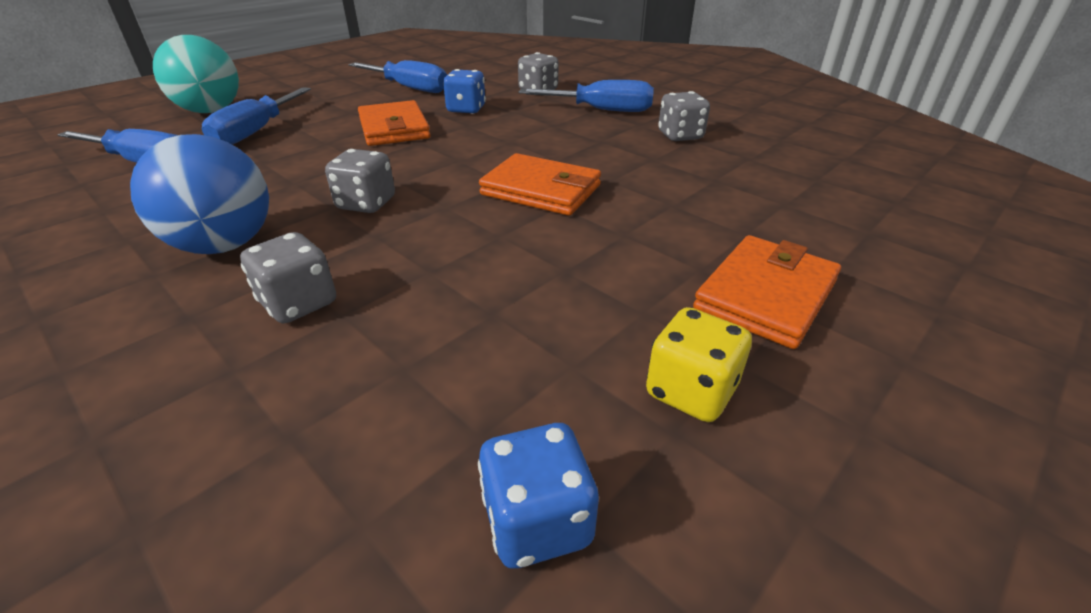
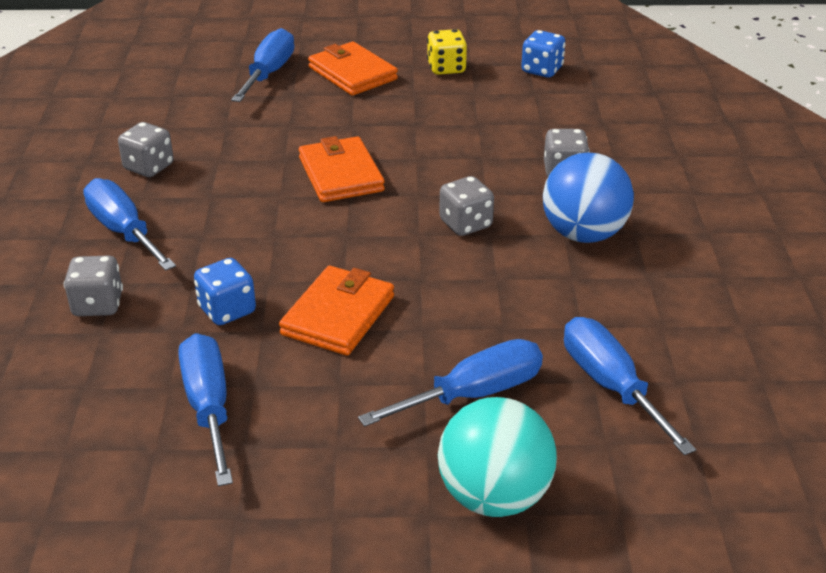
camera: 135 degrees left, 0 degrees up
orange wallet [693,235,841,349] -> orange wallet turned 60 degrees clockwise [308,42,398,96]
none -> blue screwdriver [231,28,294,102]

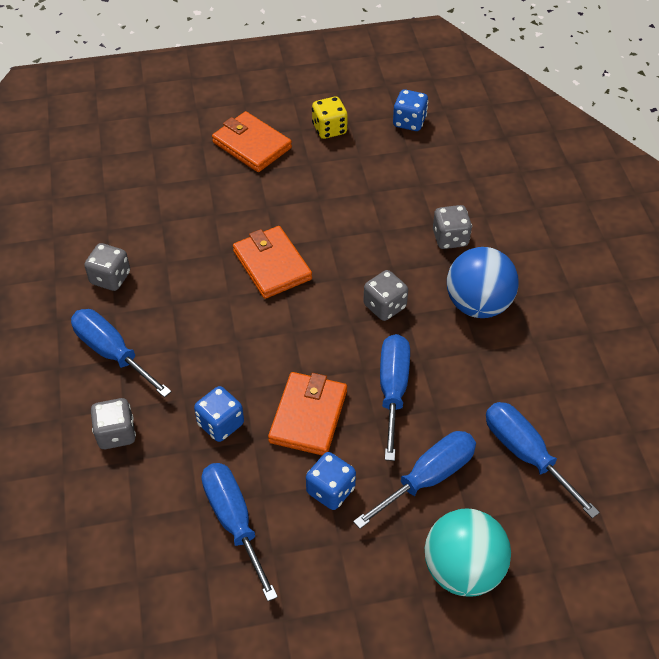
camera: 10 degrees left, 15 degrees up
blue screwdriver [231,28,294,102] -> blue screwdriver moved to [380,334,410,461]
none -> blue dice [306,452,356,510]

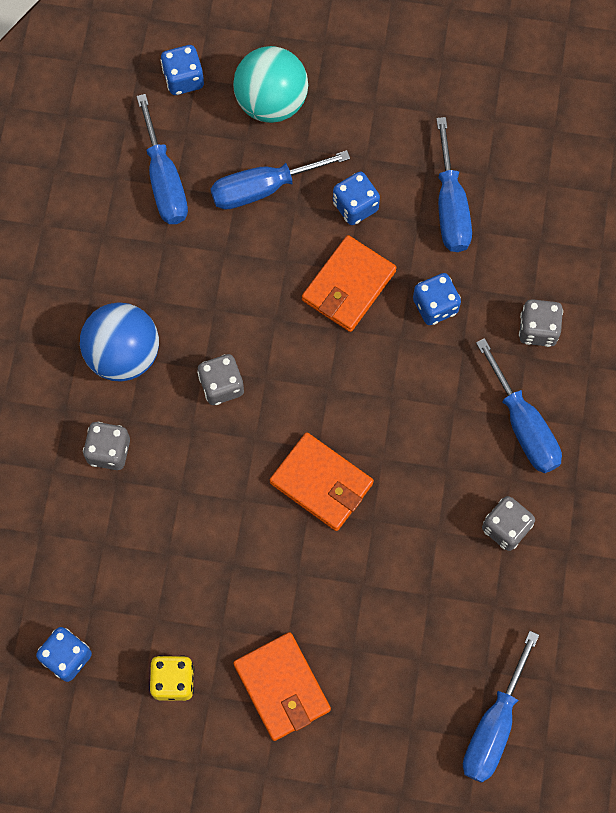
camera: 160 degrees left, 20 degrees up
orange wallet [233,226,312,299] -> orange wallet turned 45 degrees counterclockwise [270,432,374,531]
blue screwdriver [380,334,410,461] -> blue screwdriver moved to [463,631,539,783]
none -> blue dice [161,45,204,95]

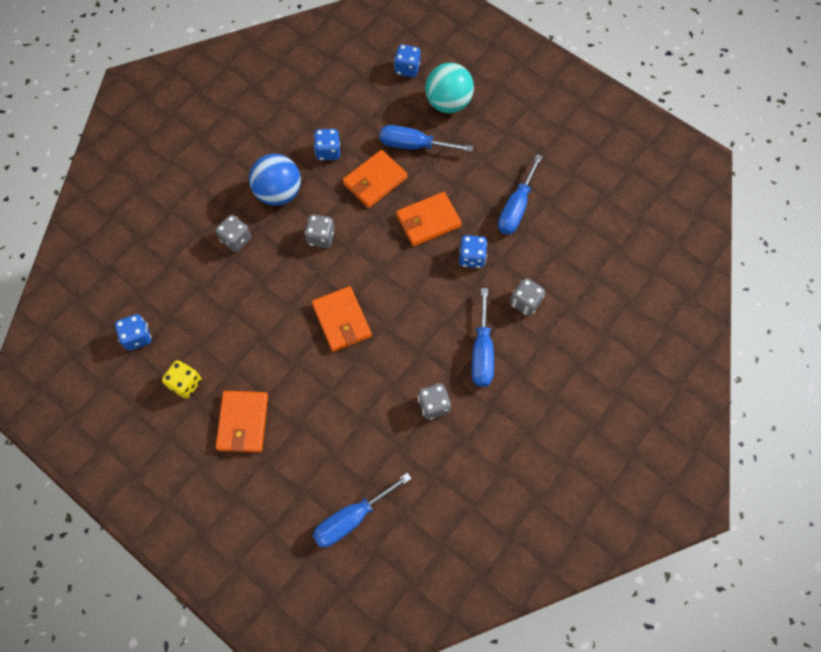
camera: 30 degrees right, 5 degrees down
blue screwdriver [136,94,188,224] -> none
blue dice [333,172,380,225] -> blue dice moved to [314,129,340,160]
none -> orange wallet [343,150,407,208]

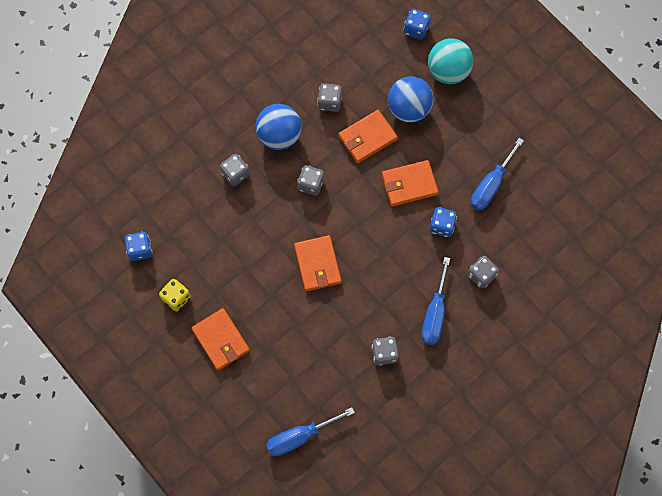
camera: 10 degrees right, 5 degrees up
orange wallet [216,391,268,452] -> orange wallet turned 45 degrees counterclockwise [191,308,250,371]
blue dice [314,129,340,160] -> grey dice [317,83,342,112]
blue screwdriver [380,125,473,152] -> blue ball [388,77,434,123]

